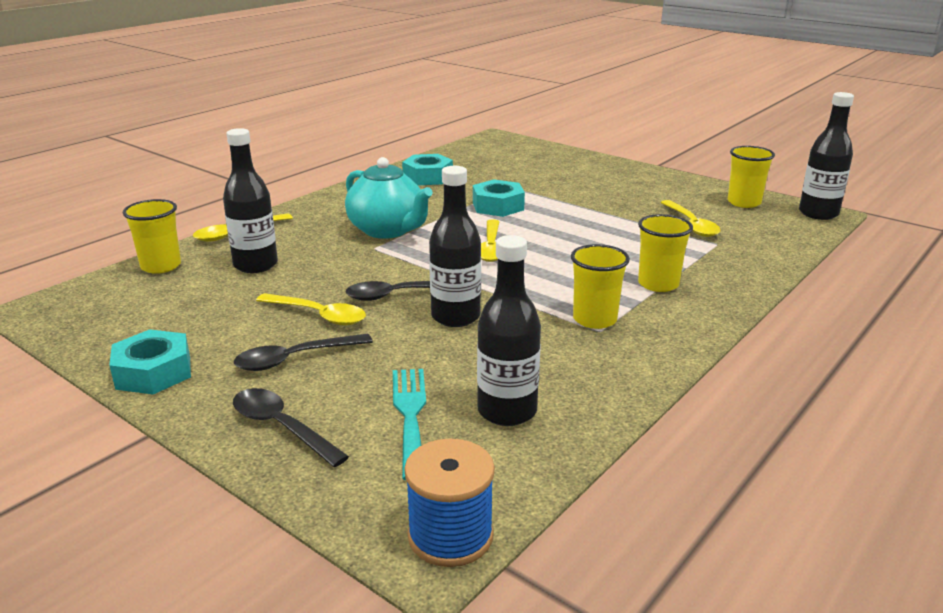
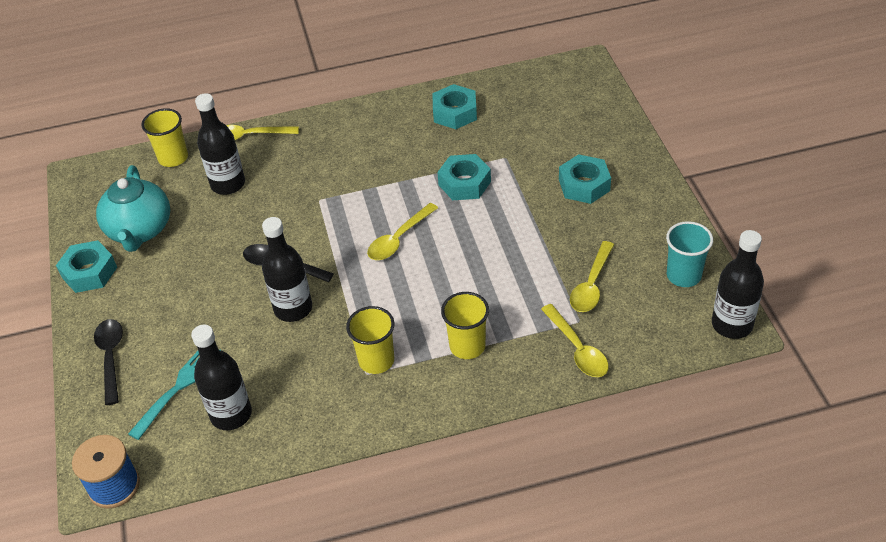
camera: 40 degrees right, 20 degrees up
black spoon [234,334,373,371] -> none
yellow spoon [256,293,366,325] -> yellow spoon moved to [541,304,609,377]
turquoise teapot [345,157,433,239] -> turquoise teapot moved to [96,165,170,252]
yellow cup [728,146,775,208] -> turquoise cup [666,221,713,287]
none -> turquoise nut [559,154,611,204]

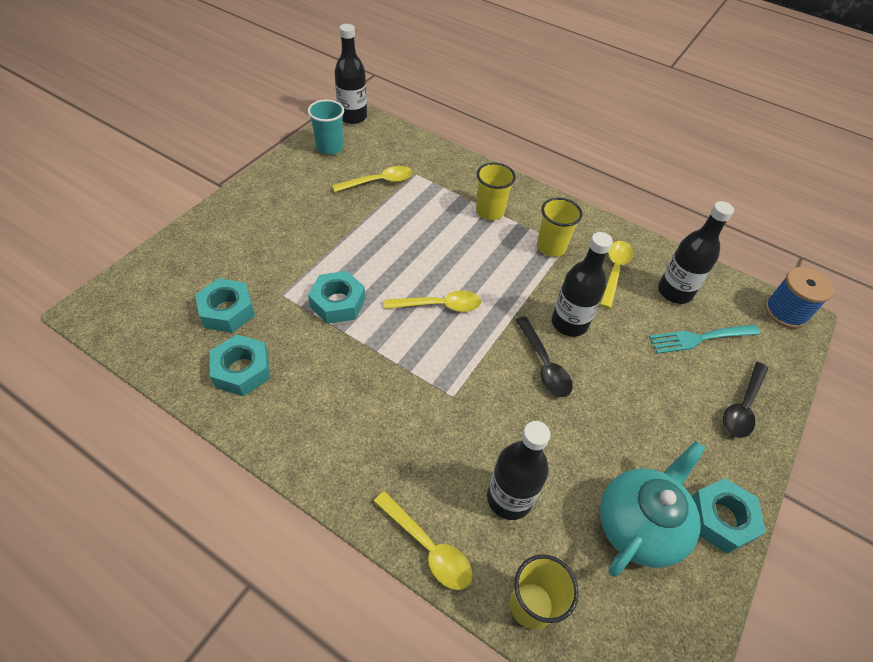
camera: 140 degrees left, 5 degrees up
yellow spoon [541,304,609,377] -> yellow spoon moved to [600,241,633,309]
turquoise nut [559,154,611,204] -> turquoise nut moved to [195,278,255,333]

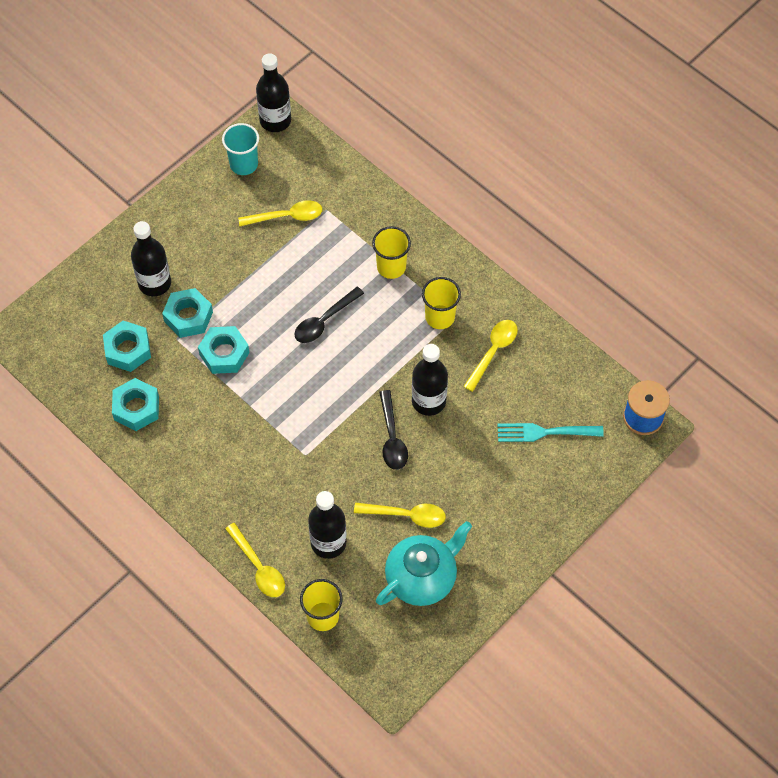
camera: 15 degrees right, 10 degrees up
yellow spoon [384,290,481,312] -> yellow spoon moved to [354,502,446,528]
black bottle [658,201,734,304] -> black bottle moved to [131,221,171,296]
turquoise nut [692,478,766,554] -> turquoise nut moved to [162,288,213,338]
black spoon [723,362,768,438] -> black spoon moved to [294,287,364,343]

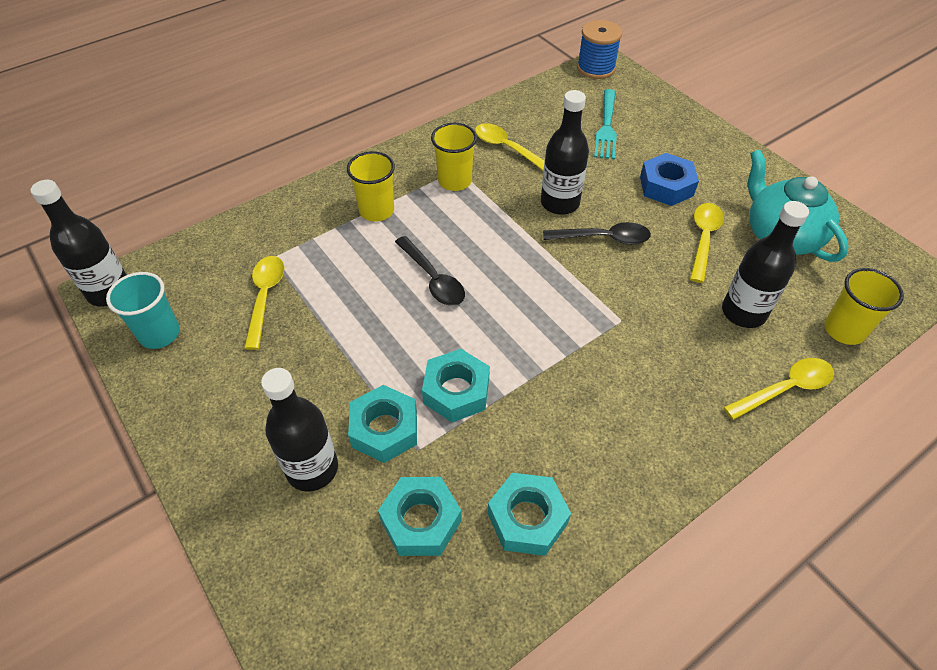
camera: 80 degrees left, 10 degrees down
none -> blue nut [640,153,699,206]

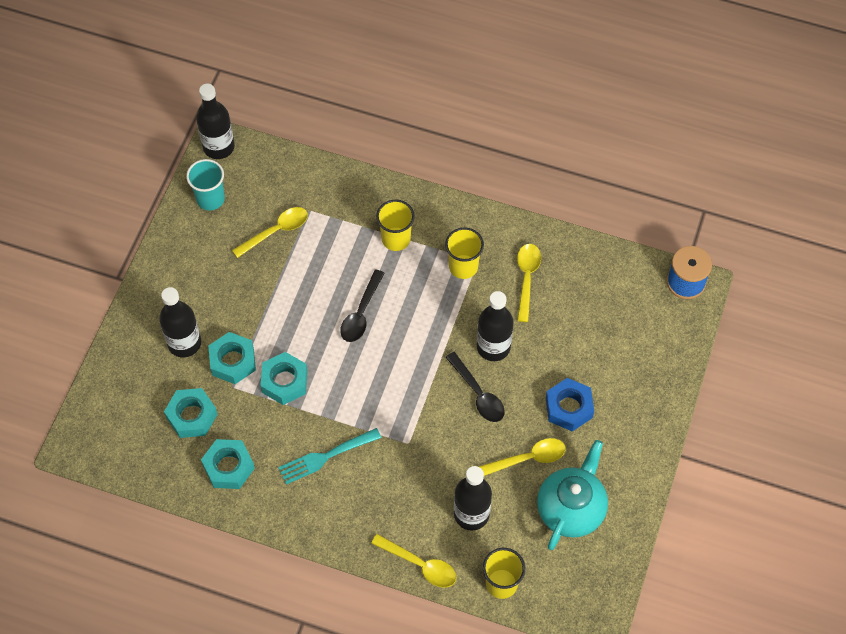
camera: 55 degrees right, 10 degrees up
turquoise fork [594,89,617,159] -> turquoise fork moved to [278,428,381,484]

